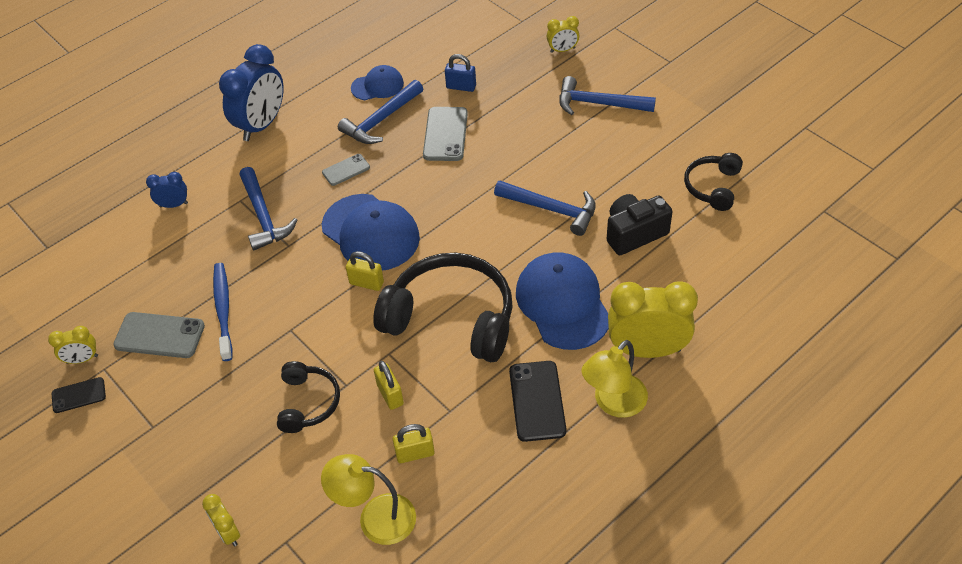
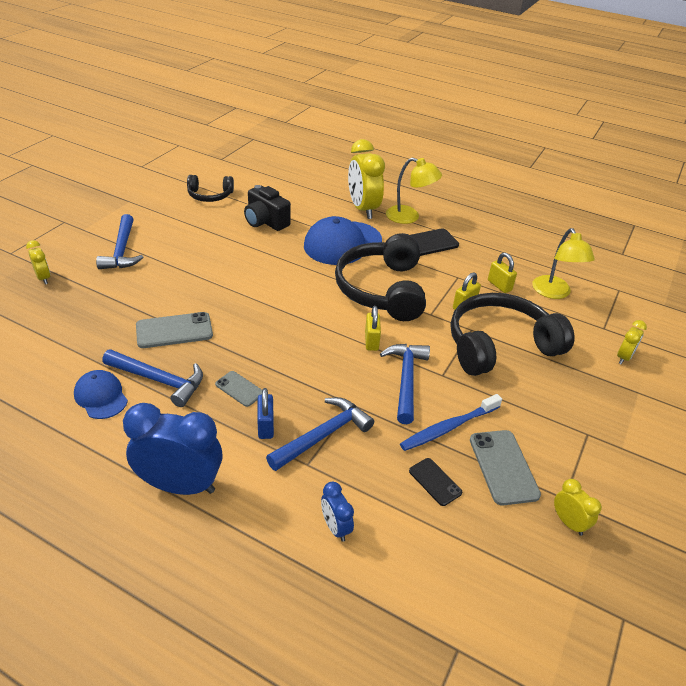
camera: 115 degrees left, 10 degrees down
black phone [52,377,106,413] -> black phone moved to [409,458,462,506]
black headphones [277,361,340,433] -> black headphones [451,293,575,376], size x1.91
blue cap [322,194,420,271] -> none
blue padlock [445,54,476,92] -> blue padlock moved to [257,388,274,439]
blue hammer [494,181,596,236] -> blue hammer moved to [380,344,430,424]

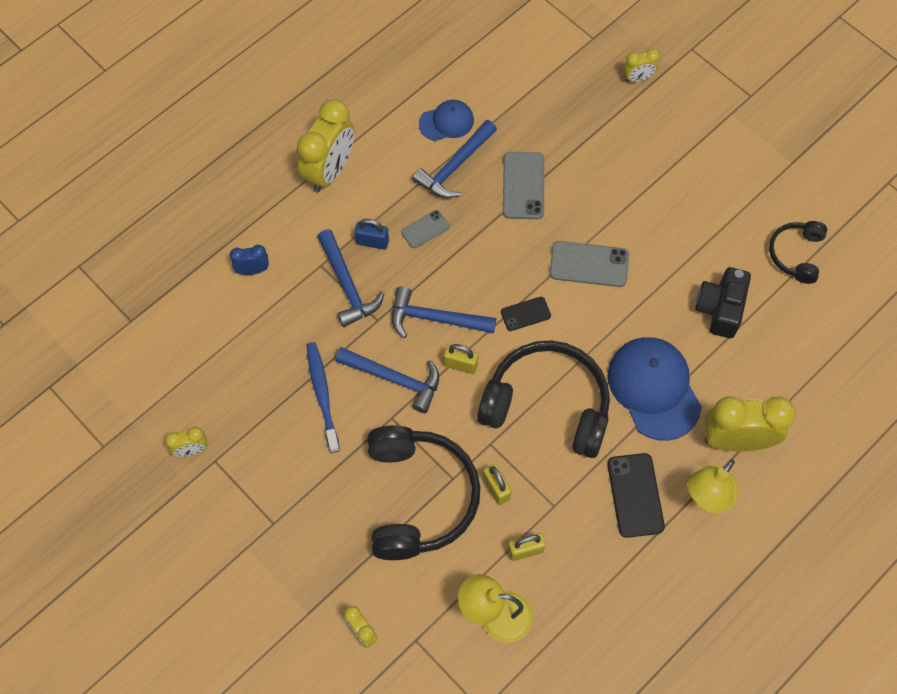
camera: 110 degrees right, 25 degrees up
blue hammer [96,214,144,269] -> blue hammer moved to [392,287,496,338]
blue clock [123,403,223,495] -> yellow clock [297,99,354,193]
black camera [244,185,291,231] -> black camera turned 45 degrees counterclockwise [695,267,751,338]
black phone [409,458,462,506] -> black phone moved to [501,297,551,331]
grey phone [470,430,541,505] -> grey phone moved to [550,241,629,287]

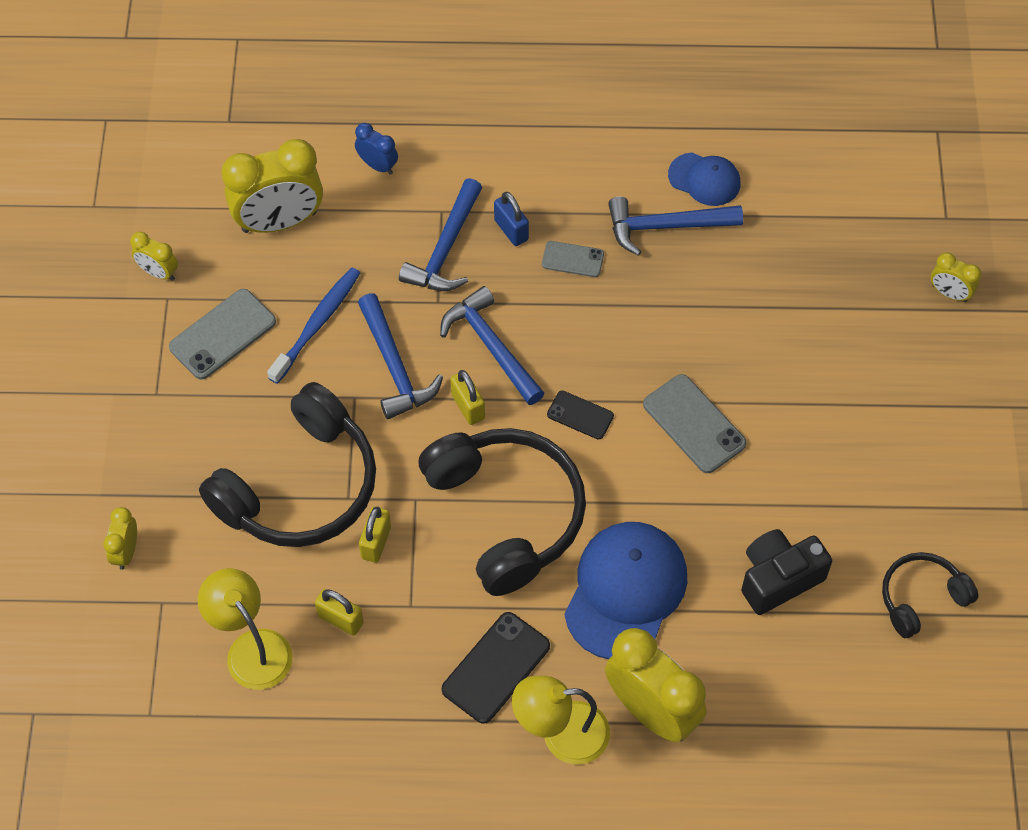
camera: 45 degrees right, 5 degrees down
yellow clock [297,99,354,193] -> yellow clock moved to [221,139,323,233]
grey phone [503,152,544,219] -> grey phone moved to [169,289,276,380]

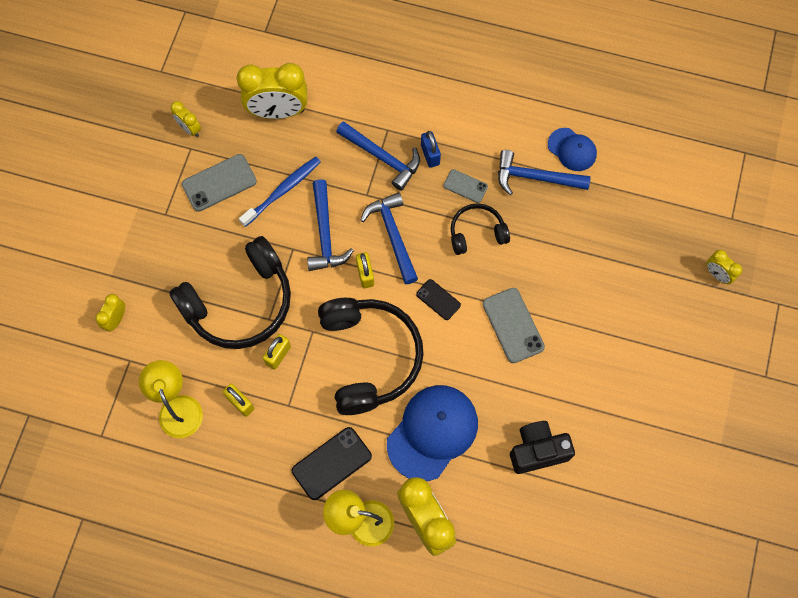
camera: 15 degrees right, 10 degrees up
blue clock [355,123,398,175] -> none
blue hammer [399,178,482,291] -> blue hammer turned 90 degrees counterclockwise [336,121,420,191]
black headphones [882,552,978,638] -> black headphones moved to [451,203,510,255]

